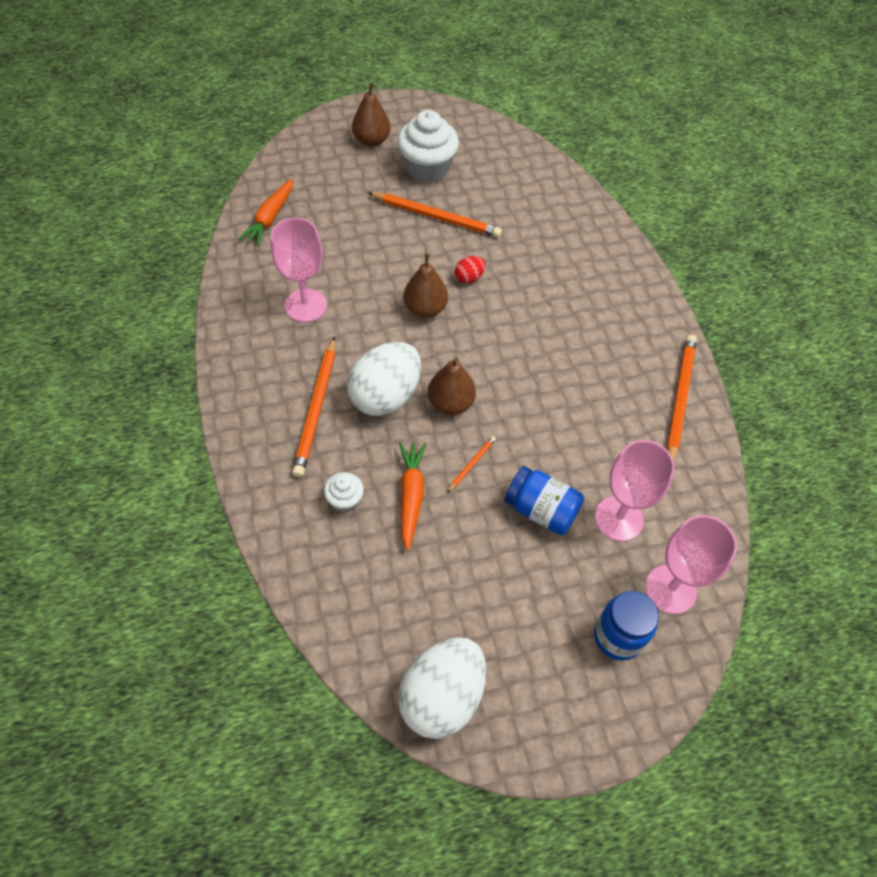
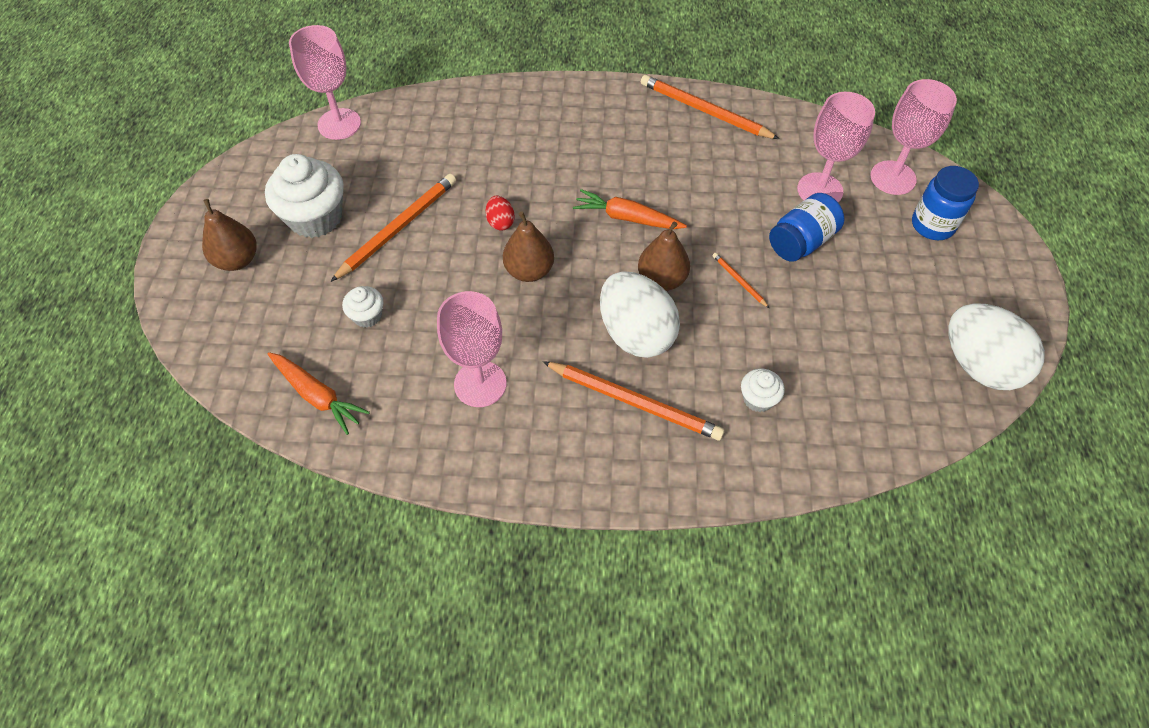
camera: 70 degrees left, 0 degrees up
orange carrot [399,442,427,551] -> orange carrot moved to [573,189,687,229]
none -> pink goblet [289,25,361,140]
none -> white cupcake [342,286,383,328]

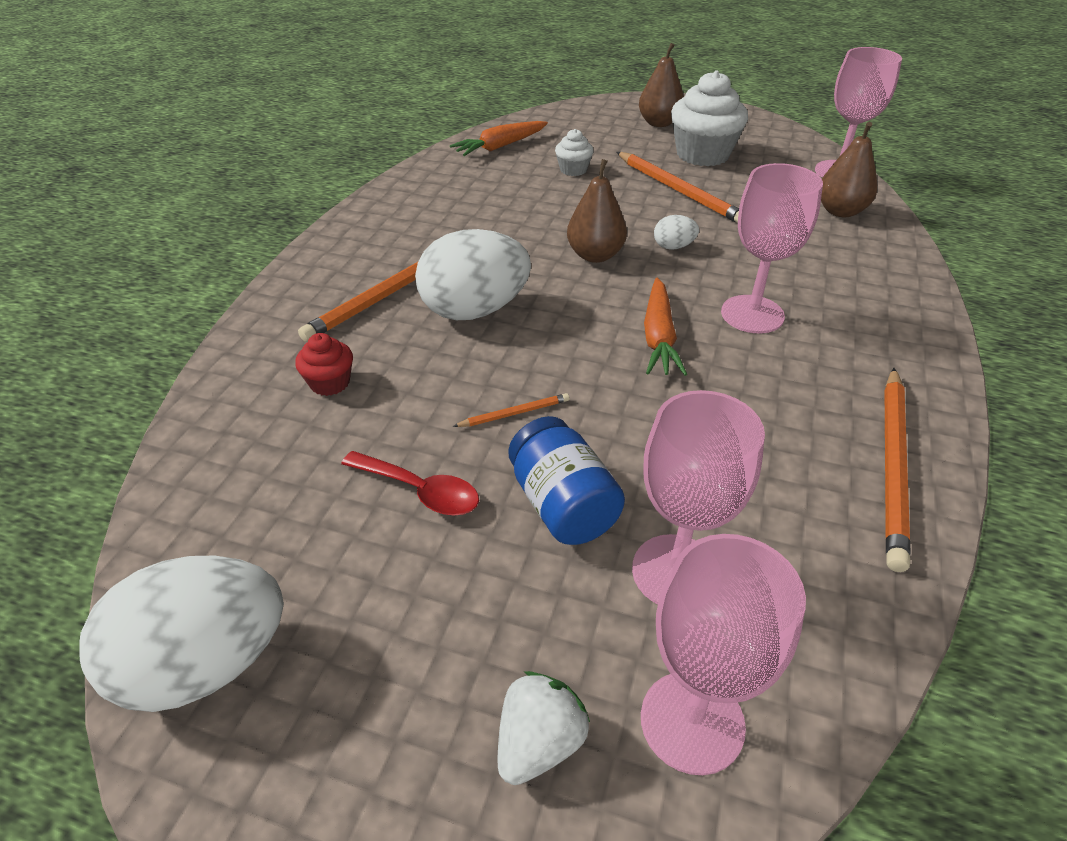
camera: 105 degrees right, 15 degrees down
pink goblet [437,291,507,407] -> pink goblet moved to [721,163,823,333]
red egg [486,196,515,230] -> white egg [654,215,699,250]
orange carrot [573,189,687,229] -> orange carrot turned 150 degrees clockwise [644,278,687,376]
brown pear [638,222,690,291] -> brown pear moved to [821,122,877,217]
orange pencil [641,75,779,139] -> orange pencil turned 150 degrees clockwise [885,368,911,572]
white cupcake [741,369,785,412] -> red cupcake [295,333,353,396]
blue jar [912,166,979,240] -> white strawberry [498,671,590,785]
none -> red spoon [341,451,479,516]

